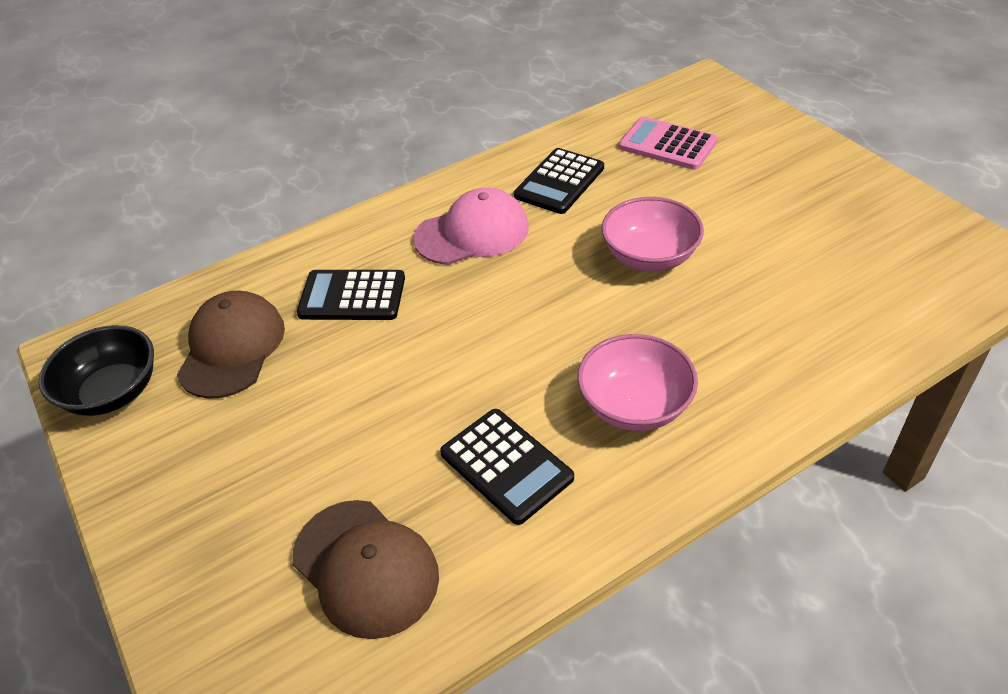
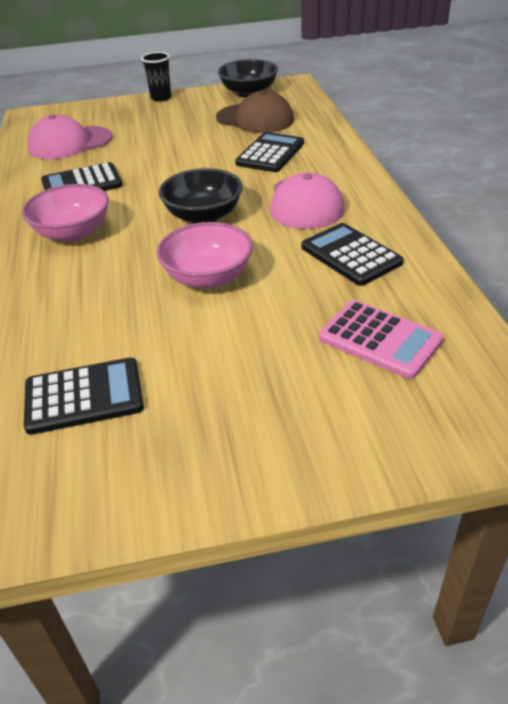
camera: 110 degrees right, 5 degrees down
brown cap [292,500,439,639] -> pink cap [27,114,112,159]
pink calculator [619,117,718,170] -> pink calculator turned 75 degrees clockwise [319,300,444,379]
none -> black calculator [24,357,144,435]
none -> black cup [141,52,172,102]
none -> black bowl [159,168,243,224]

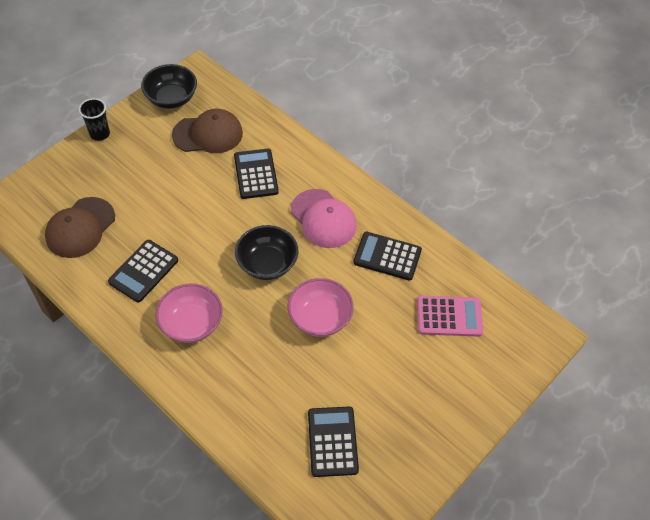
camera: 40 degrees left, 15 degrees up
black calculator [24,357,144,435] -> black calculator turned 45 degrees counterclockwise [308,407,359,477]
pink cap [27,114,112,159] -> brown cap [45,197,115,258]

